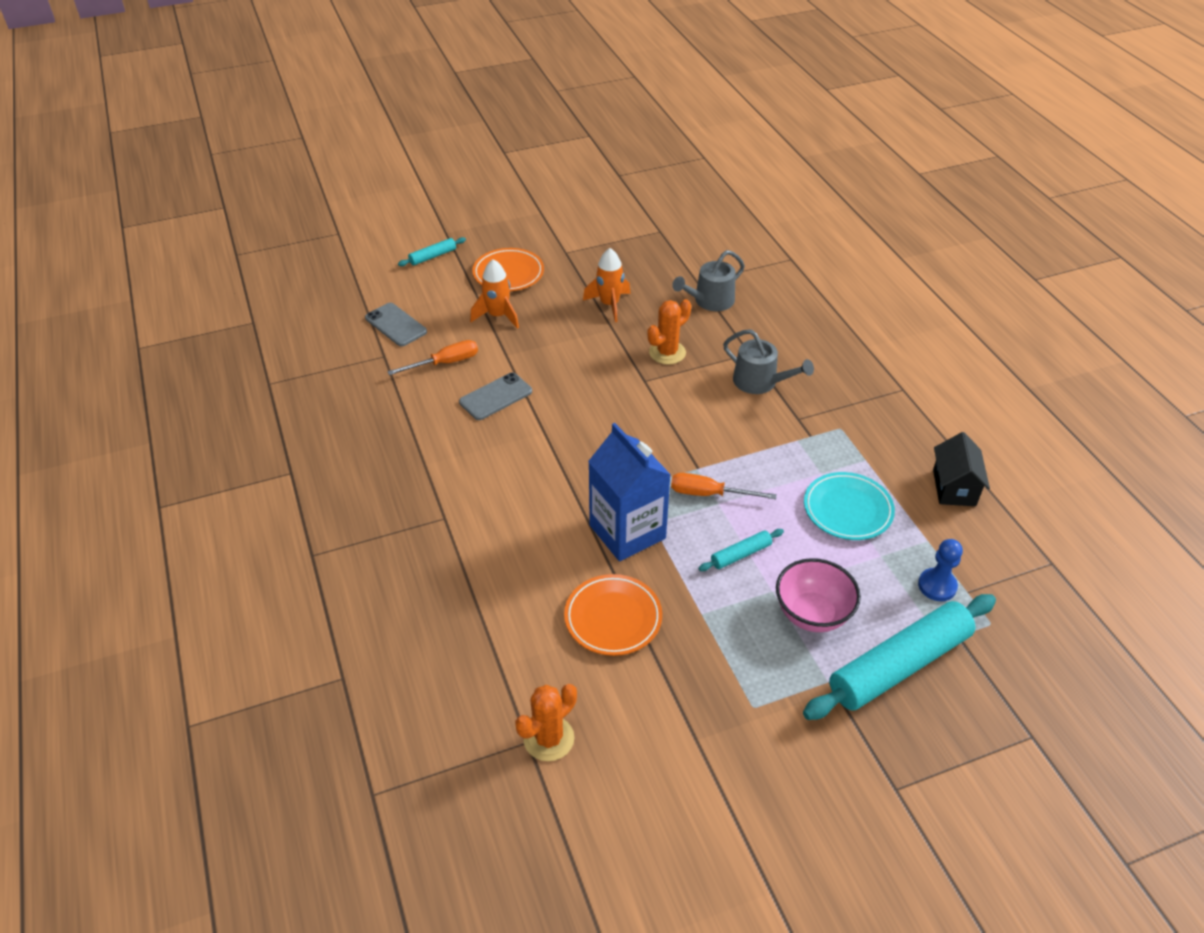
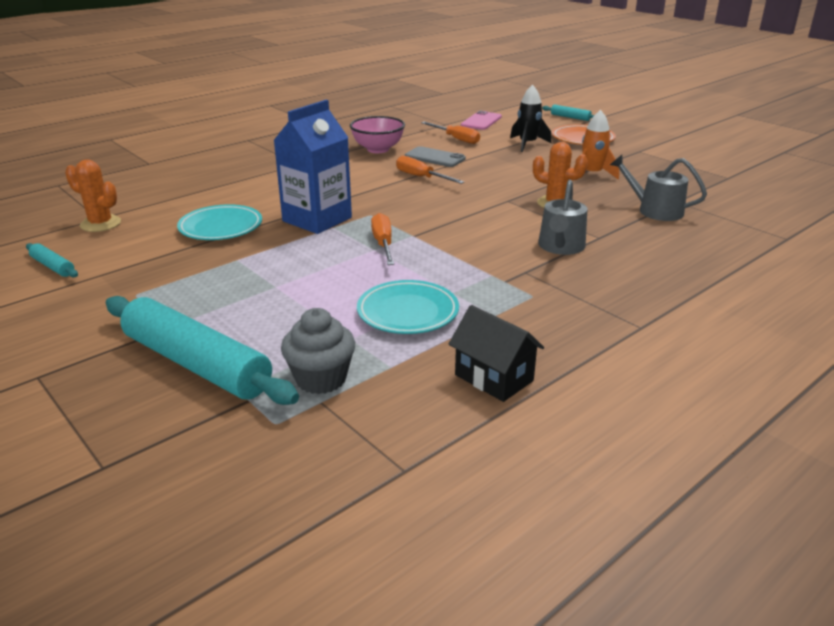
camera: 70 degrees right, 15 degrees down
grey phone [365,303,427,347] -> pink phone [461,111,502,130]
orange rocket [470,259,519,329] -> black rocket [510,85,551,152]
orange plate [564,574,662,656] -> turquoise plate [177,204,262,240]
turquoise rolling pin [698,529,784,571] -> turquoise rolling pin moved to [26,243,78,278]
pink bowl [776,558,861,632] -> pink bowl moved to [350,116,405,153]
blue pawn [918,539,963,601] -> grey cupcake [281,308,355,394]
black house [933,432,990,506] -> black house turned 60 degrees clockwise [449,305,544,402]
none -> orange screwdriver [396,156,464,184]

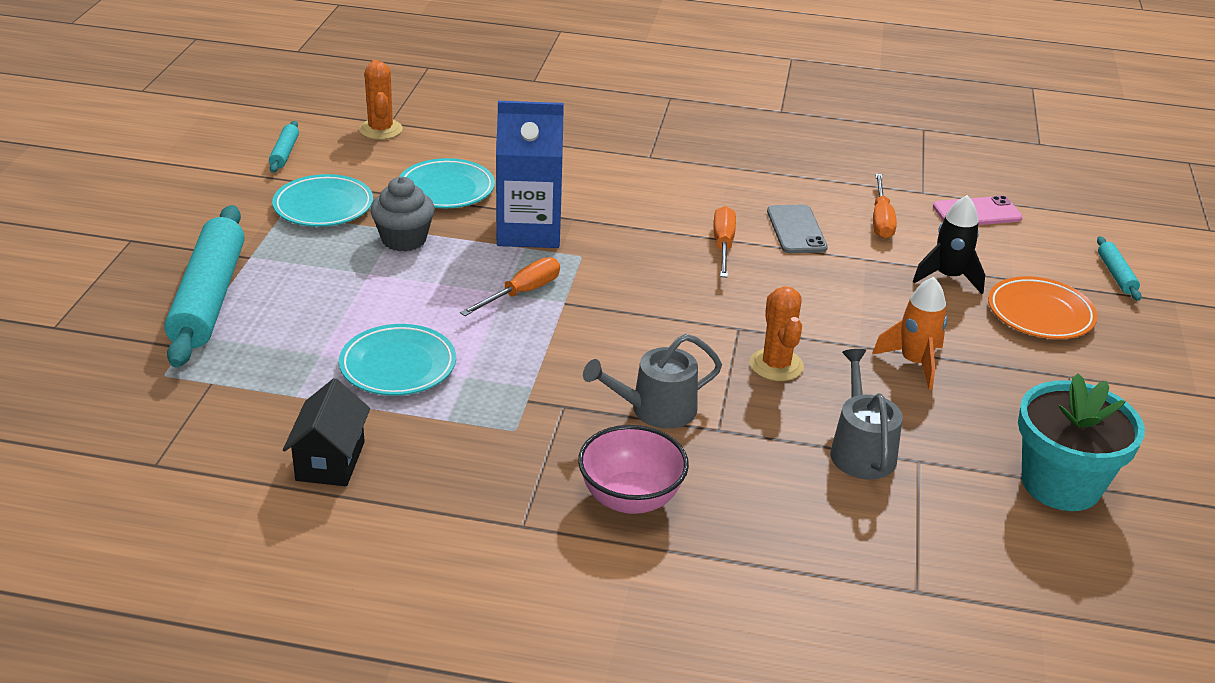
camera: 50 degrees right, 5 degrees up
grey cupcake [281,308,355,394] -> grey cupcake moved to [370,177,435,251]
pink bowl [350,116,405,153] -> pink bowl moved to [578,425,689,514]
none -> turquoise plate [272,174,373,227]
none -> turquoise flower pot [1018,373,1145,511]

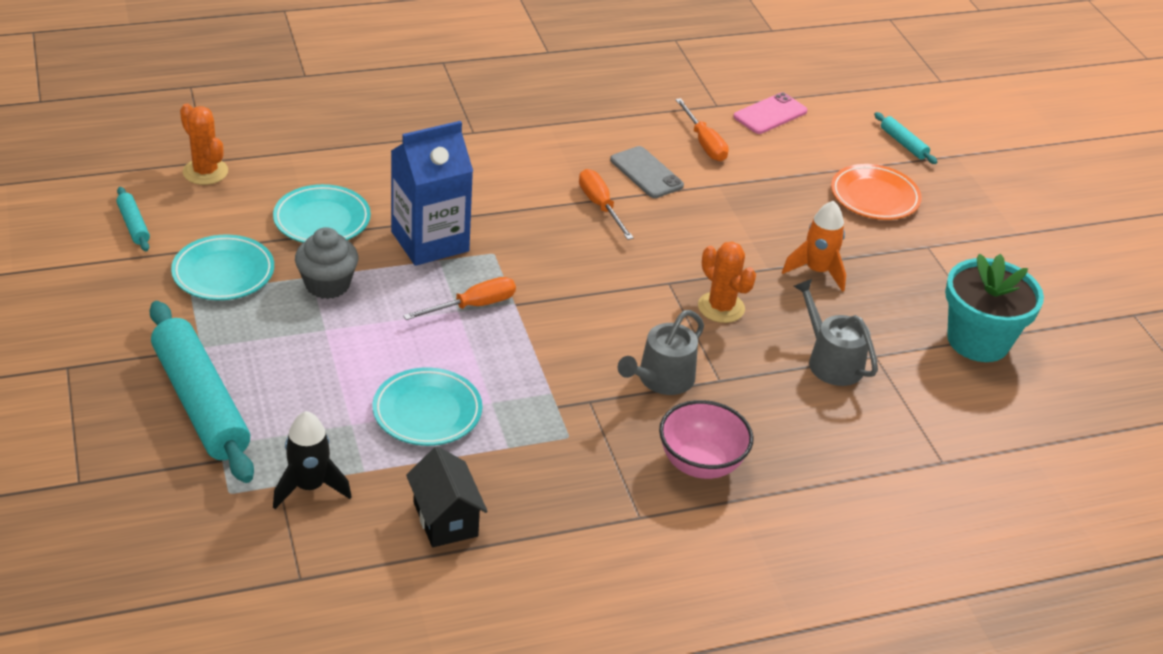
camera: 30 degrees left, 5 degrees up
orange screwdriver [460,257,560,316] -> orange screwdriver turned 45 degrees clockwise [403,277,516,320]
black rocket [913,195,985,294] -> black rocket moved to [273,411,352,509]

